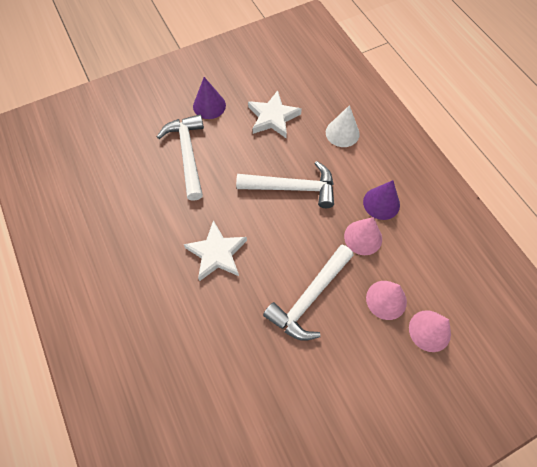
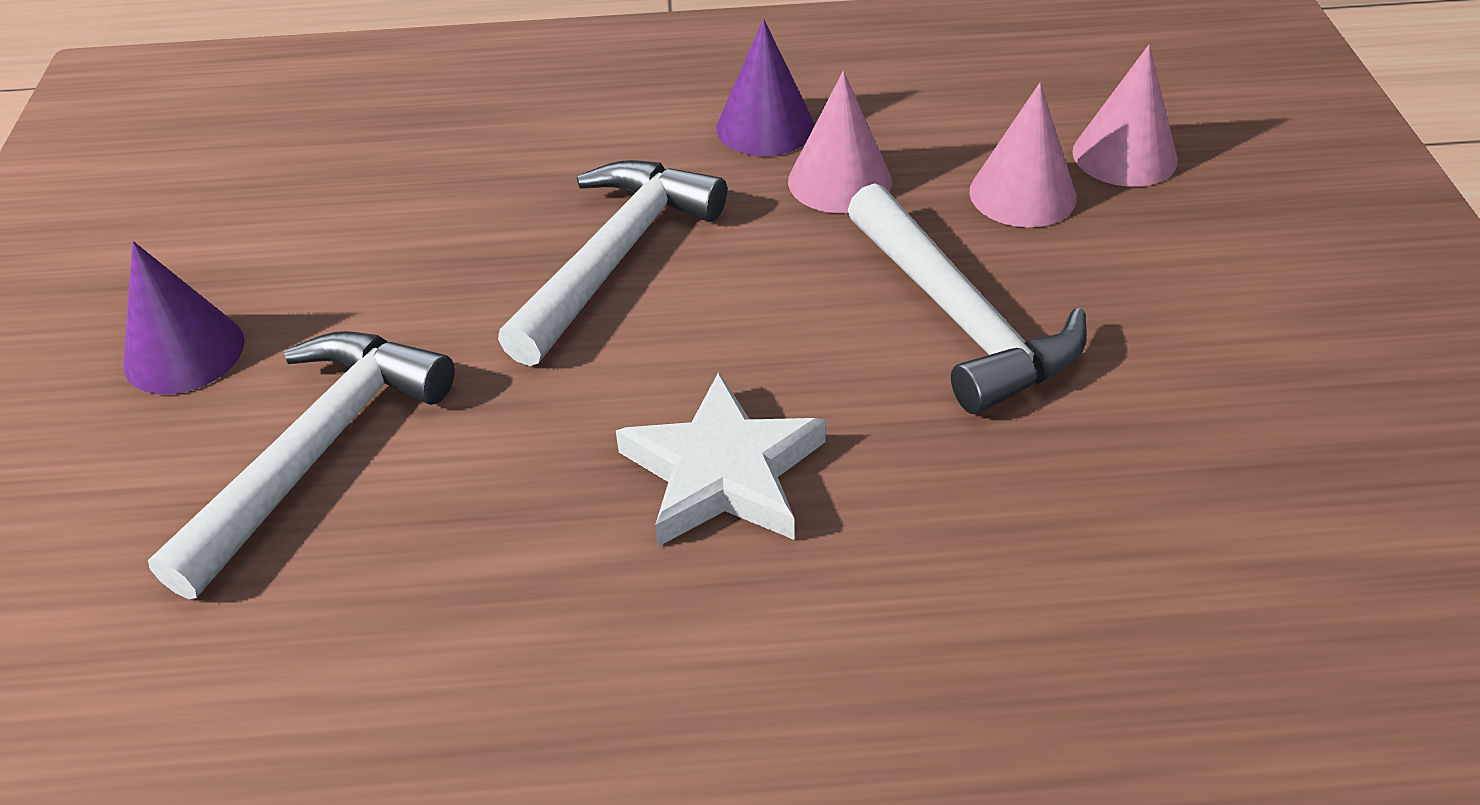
camera: 65 degrees left, 20 degrees down
white hammer [157,114,204,201] -> white hammer turned 105 degrees clockwise [148,331,455,599]
white star [248,90,302,138] -> none
white cone [326,105,360,147] -> none

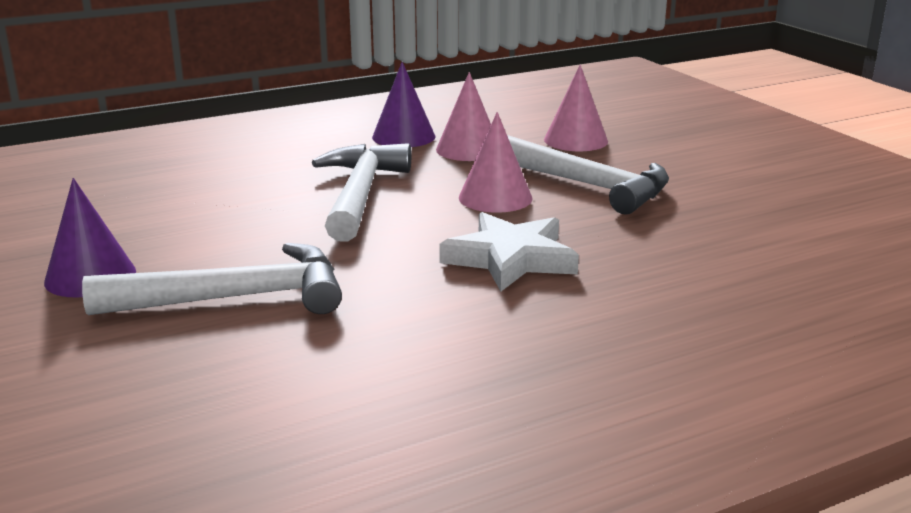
camera: 25 degrees left, 20 degrees down
white hammer [148,331,455,599] -> white hammer turned 75 degrees clockwise [82,243,342,315]
pink cone [1072,45,1178,187] -> pink cone moved to [459,112,532,213]

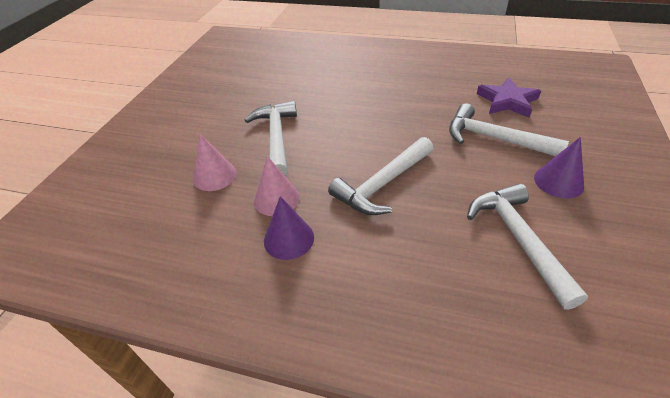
camera: 135 degrees left, 20 degrees up
white star [439,212,579,292] -> none
pink cone [459,112,532,213] -> none
none -> white hammer [467,183,588,310]
none -> purple star [477,77,541,118]

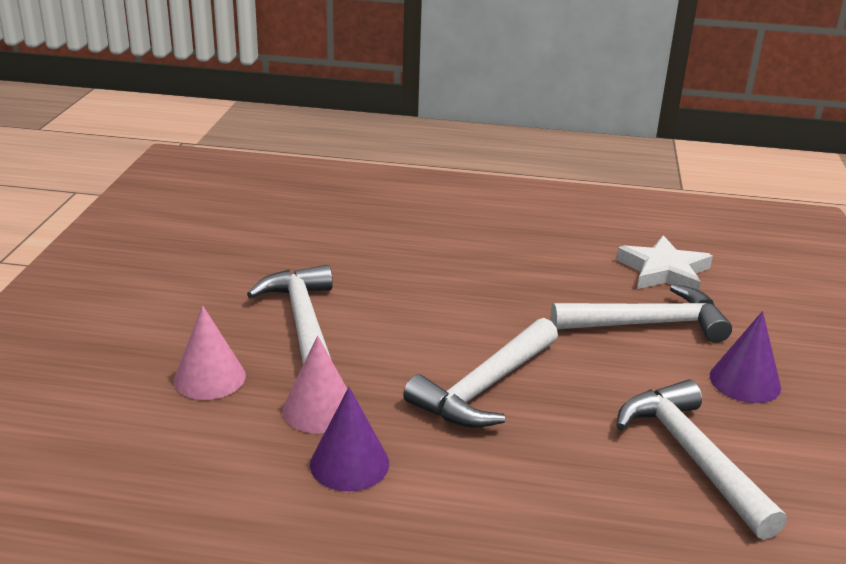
camera: 10 degrees left, 15 degrees down
white hammer [449,103,569,156] -> white hammer turned 150 degrees clockwise [551,284,732,343]
purple star [477,77,541,118] -> white star [616,235,713,290]

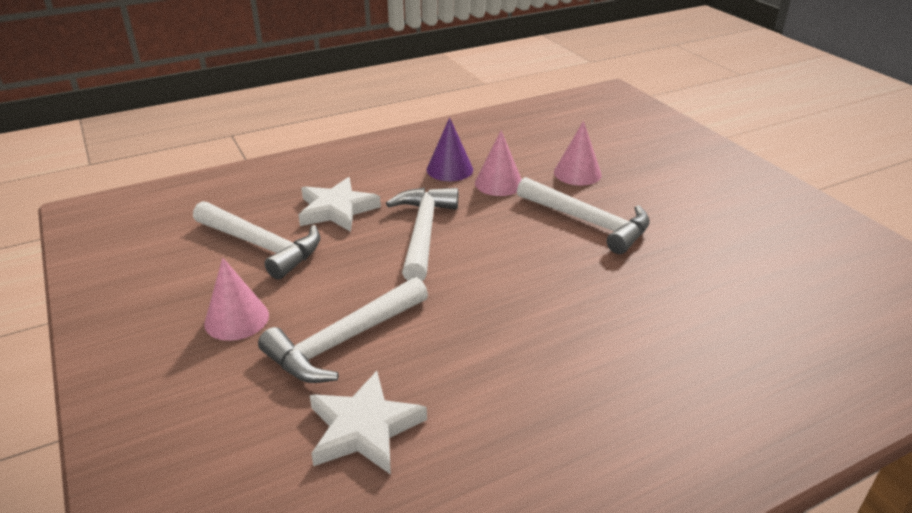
camera: 145 degrees right, 5 degrees up
purple cone [710,311,781,403] -> pink cone [204,258,269,341]
none -> white star [298,177,381,232]

